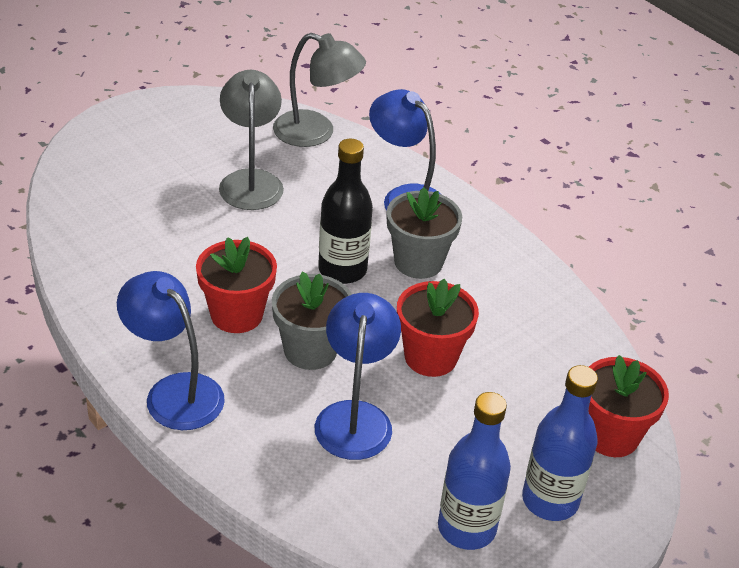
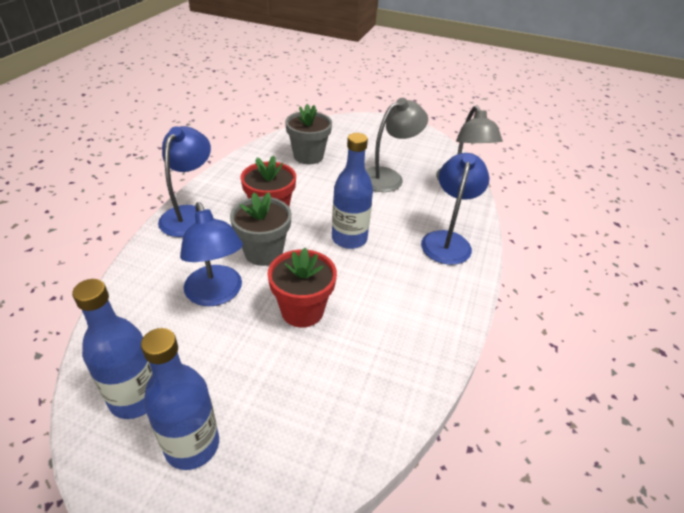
camera: 60 degrees right, 0 degrees up
blue lamp [315,293,401,460] -> blue lamp turned 90 degrees clockwise [180,202,243,306]
black bottle [318,139,373,284] -> blue bottle [332,133,373,249]
grey flower pot [387,187,462,279] -> grey flower pot moved to [285,104,332,164]
red flower pot [588,355,669,457] -> none

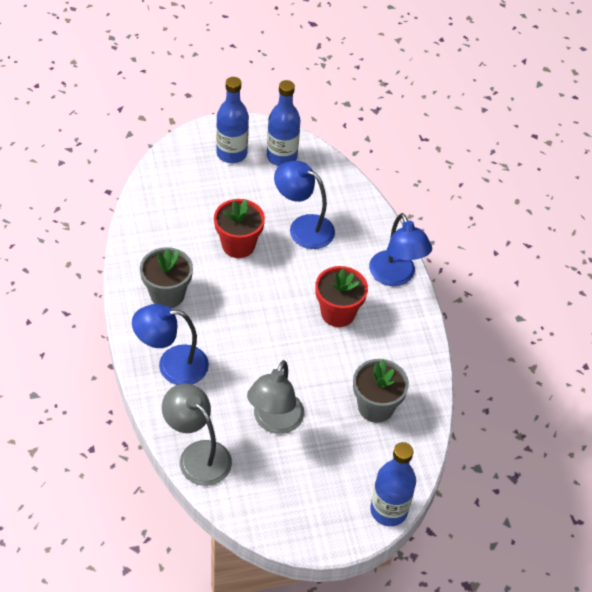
camera: 145 degrees right, 10 degrees up
grey flower pot [230,192,292,266] -> grey flower pot moved to [140,247,193,308]
blue bottle [332,133,373,249] -> blue bottle moved to [370,442,416,526]
blue lamp [421,153,489,265] -> blue lamp turned 105 degrees clockwise [132,304,209,385]

